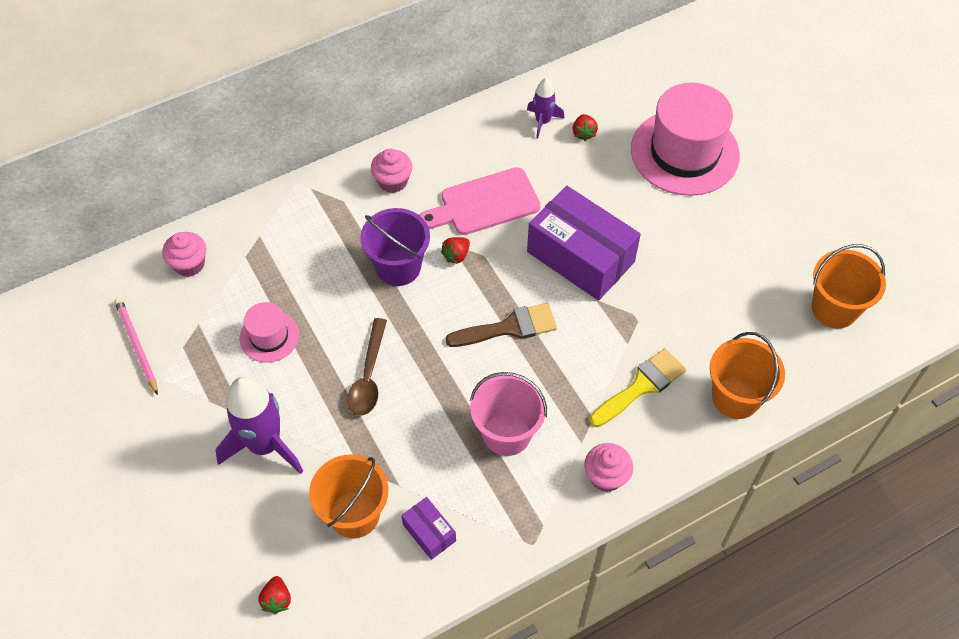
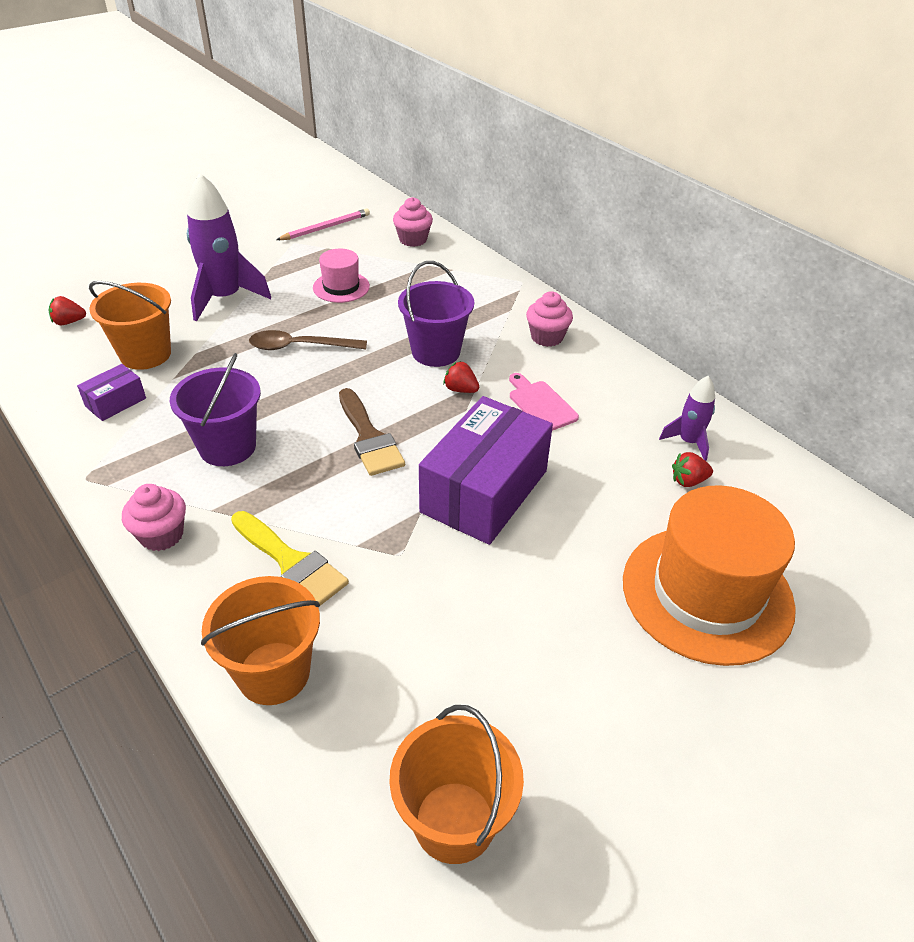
camera: 80 degrees right, 15 degrees down
pink cutting board [420,167,541,235] -> pink cutting board [509,373,579,431], size x0.62
pink bucket [470,372,547,456] -> purple bucket [170,353,261,466]
pink hat [631,83,740,196] -> orange hat [623,485,796,666]

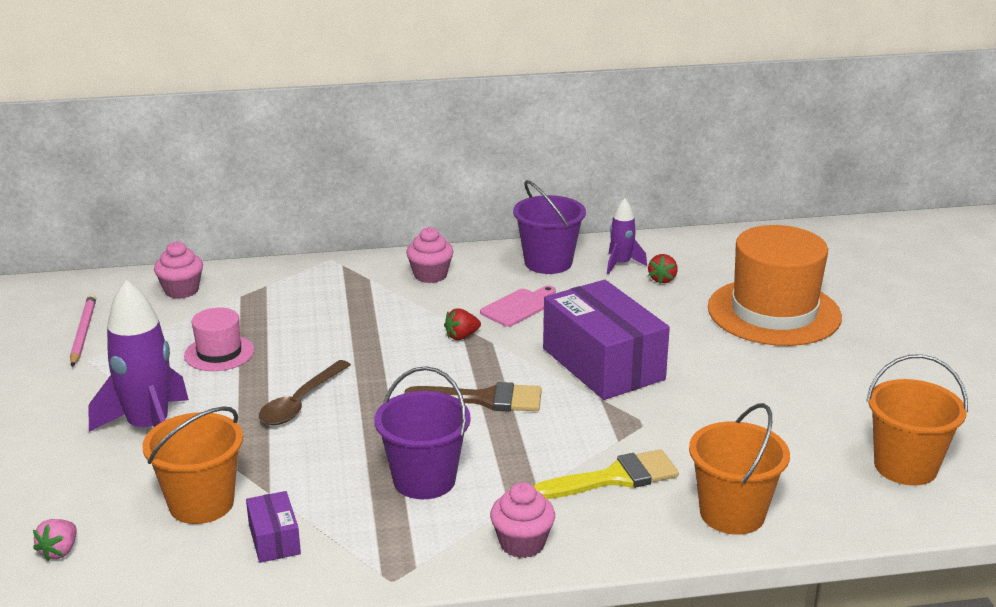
camera: 60 degrees left, 15 degrees down
red strawberry [49,296,86,325] -> pink strawberry [33,519,77,561]
purple bucket [398,261,474,367] -> purple bucket moved to [513,180,586,274]
pink cutting board [509,373,579,431] -> pink cutting board turned 135 degrees clockwise [480,286,556,327]

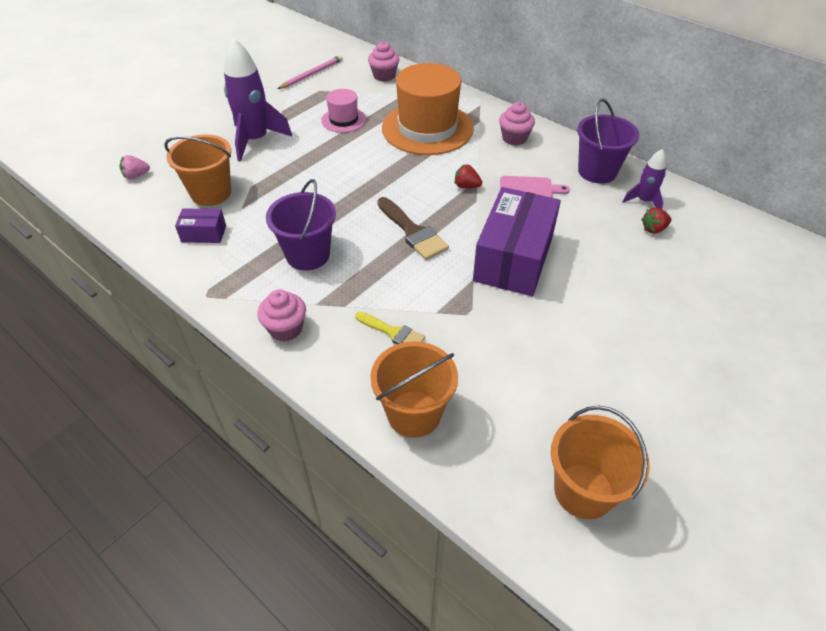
camera: 50 degrees right, 20 degrees up
purple box [246,491,301,563] -> purple box turned 60 degrees clockwise [175,208,226,243]
brown spoon [259,360,351,425] -> none
yellow brush [533,449,679,499] -> yellow brush [355,312,425,345], size x0.65
orange hat [708,225,842,346] -> orange hat moved to [382,63,474,155]

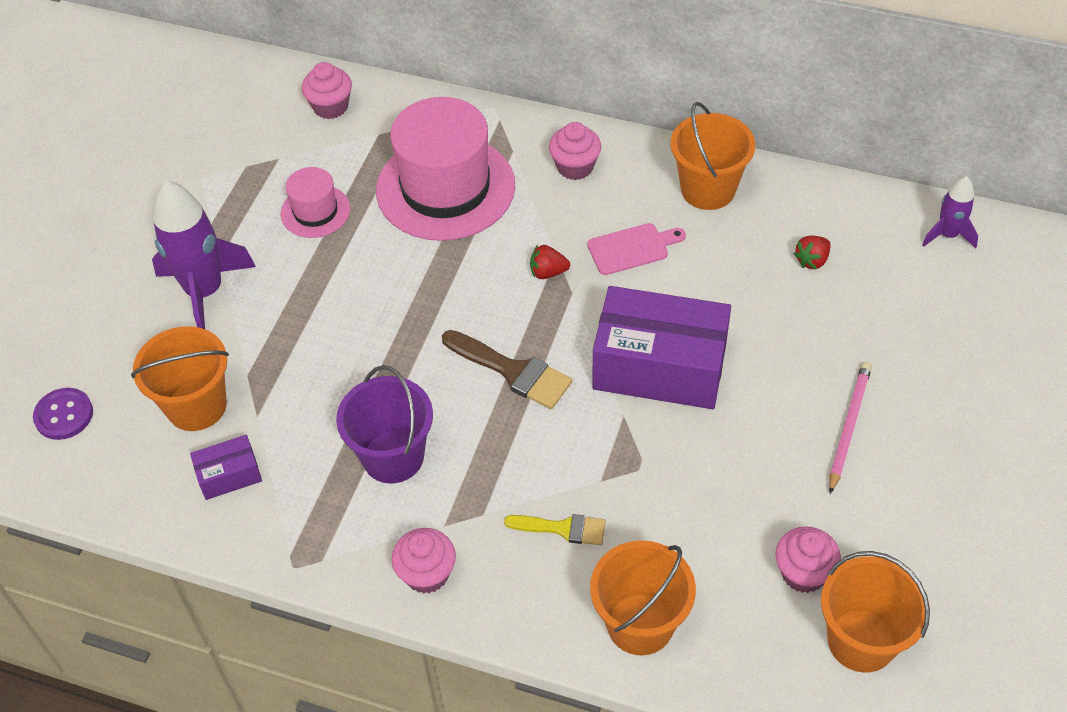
camera: 20 degrees left, 5 degrees up
pink strawberry [120,155,150,179] -> purple button [33,388,93,440]
pink pencil [278,55,343,89] -> pink pencil moved to [829,362,872,494]
orange hat [382,63,474,155] -> pink hat [376,97,515,241]
purple box [473,187,561,296] -> purple box turned 75 degrees counterclockwise [593,286,731,409]
purple bucket [577,99,639,184] -> orange bucket [670,102,755,210]
purple rocket [623,149,667,209] -> purple rocket moved to [922,176,978,248]
none -> pink cupcake [775,527,841,593]

